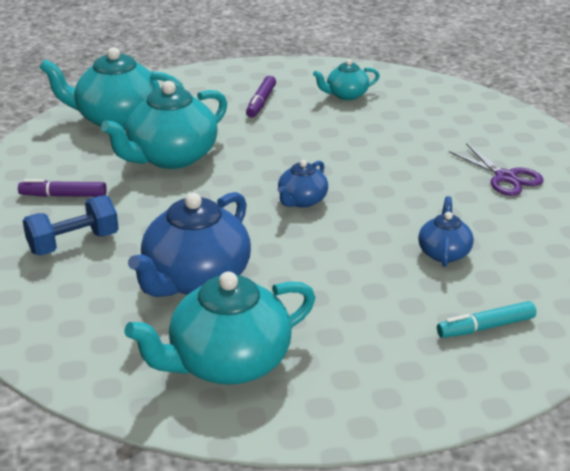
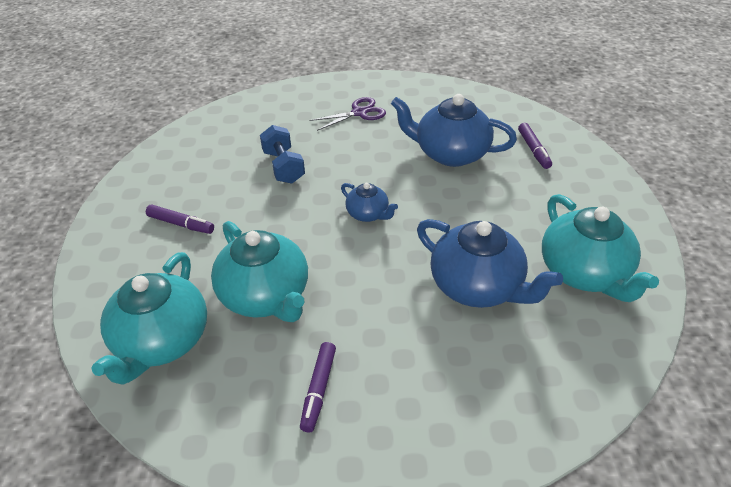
camera: 80 degrees left, 10 degrees up
blue dumbbell [23,195,119,255] -> blue dumbbell moved to [260,125,305,184]
turquoise teapot [313,59,380,100] -> none
blue teapot [418,196,474,267] -> blue teapot [391,94,517,167], size x1.92
turquoise marker [437,301,536,338] -> purple marker [518,123,552,169]

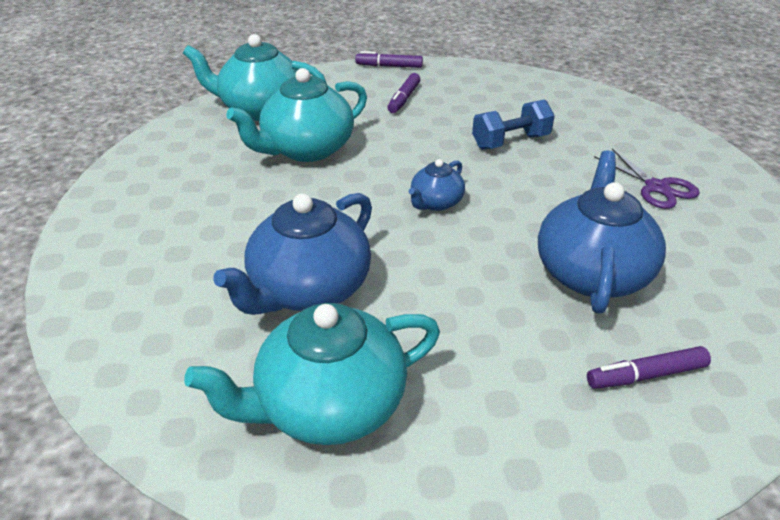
camera: 85 degrees right, 5 degrees down
purple marker [300,342,336,433] -> purple marker moved to [355,51,423,68]

